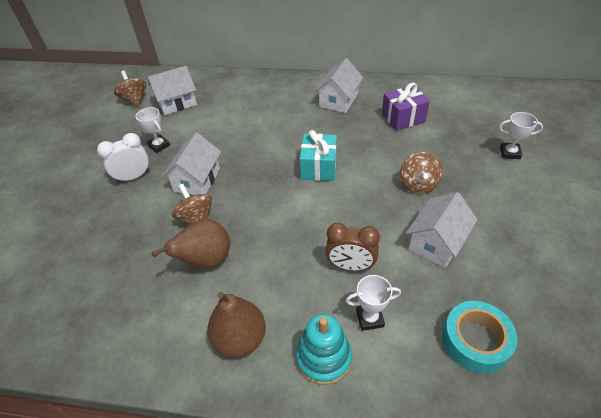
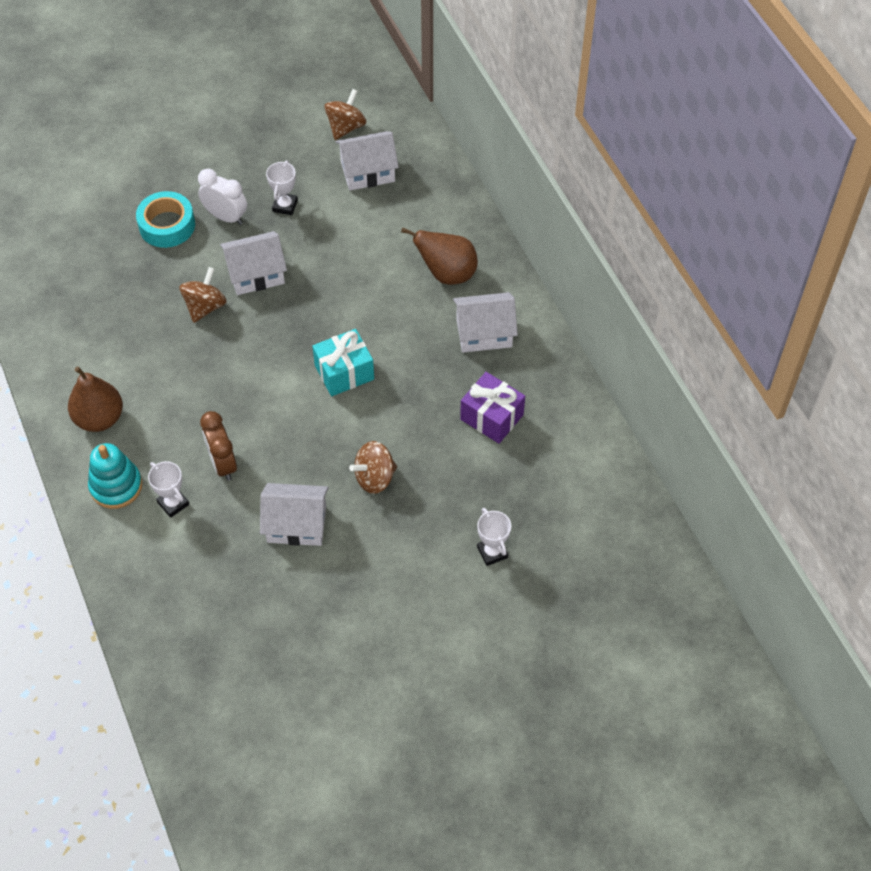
camera: 55 degrees right, 10 degrees up
white house [148,66,197,115] -> white house turned 45 degrees counterclockwise [336,131,399,191]
brown pear [152,219,230,269] -> brown pear moved to [401,227,478,285]
turquoise tape [442,301,518,374] -> turquoise tape moved to [136,191,195,248]

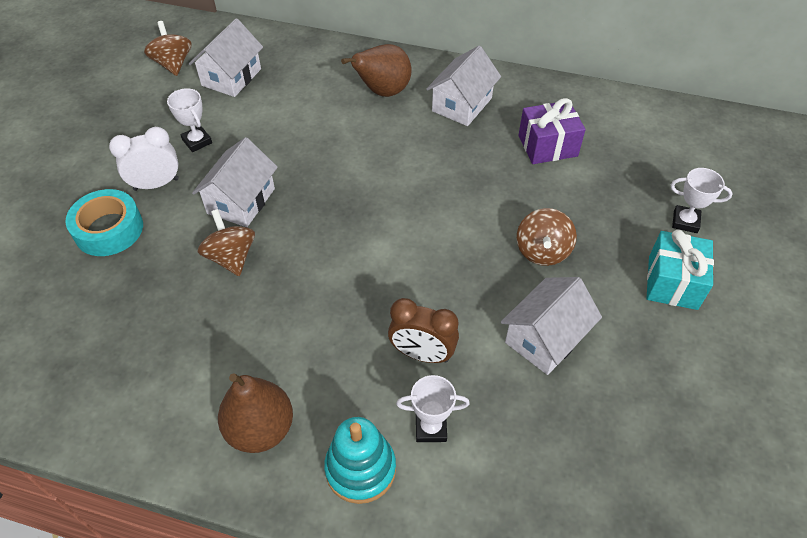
camera: 50 degrees left, 5 degrees down
turquoise gift [312,329,374,396] -> turquoise gift moved to [646,230,714,310]

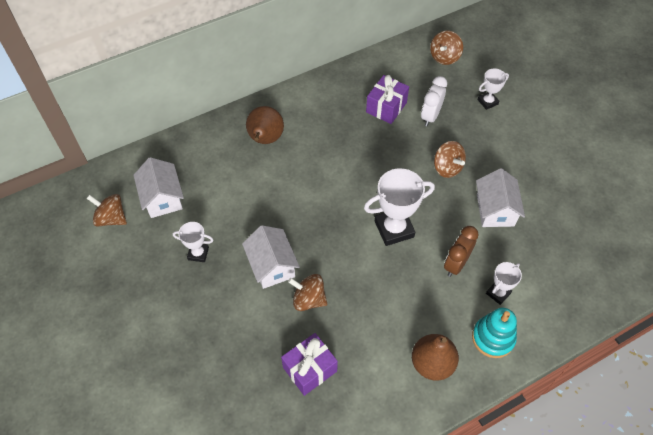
camera: 45 degrees left, 5 degrees up
turquoise tape [65,189,143,256] -> none
white clock [109,127,179,191] -> white clock moved to [421,76,447,126]
brown clock [388,298,459,363] -> brown clock turned 150 degrees clockwise [444,226,479,277]
white house [426,46,501,126] -> none
turquoise gift [646,230,714,310] -> none
none -> purple gift [281,333,338,396]
none -> white trophy [364,168,435,246]
none -> brown spinning top [430,31,463,65]

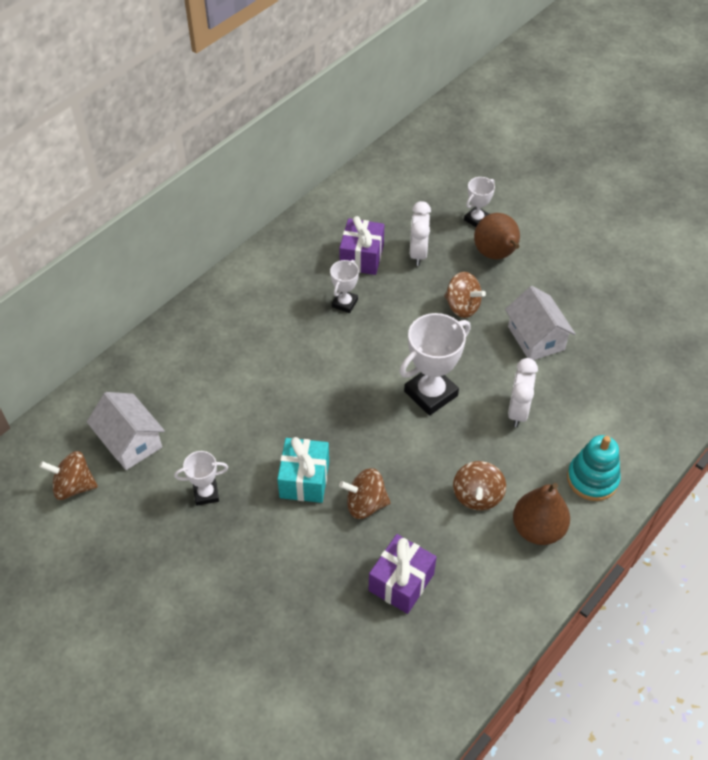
camera: 20 degrees left, 5 degrees down
white house [242,225,300,289] -> turquoise gift [277,437,329,503]
brown pear [246,106,284,144] -> brown pear moved to [474,213,520,259]
brown spinning top [430,31,463,65] -> brown spinning top moved to [453,461,506,511]
brown clock [444,226,479,277] -> white clock [508,358,538,427]
white trophy [486,262,522,305] -> white trophy moved to [330,260,359,313]

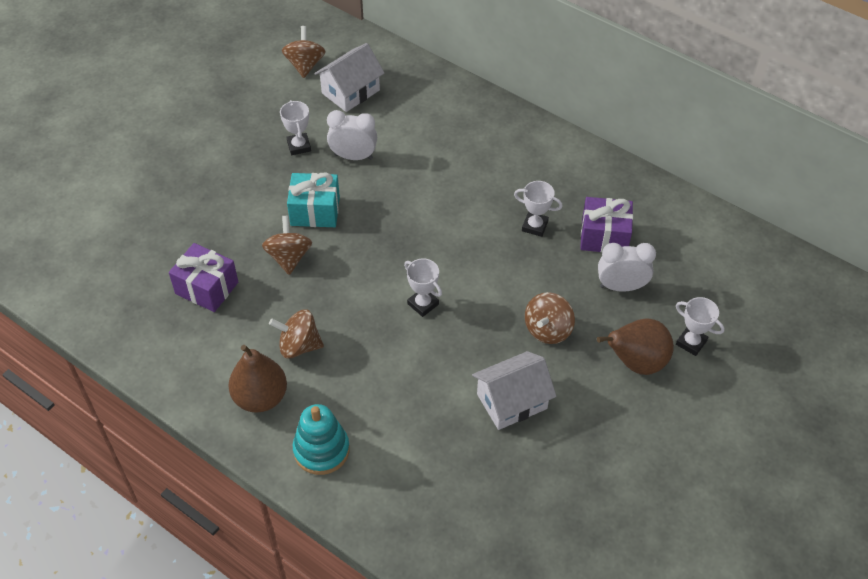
camera: 85 degrees right, 0 degrees up
white trophy [399,313,471,415] -> white trophy [404,259,442,317], size x0.55
white clock [508,358,538,427] -> white clock moved to [327,110,377,160]

